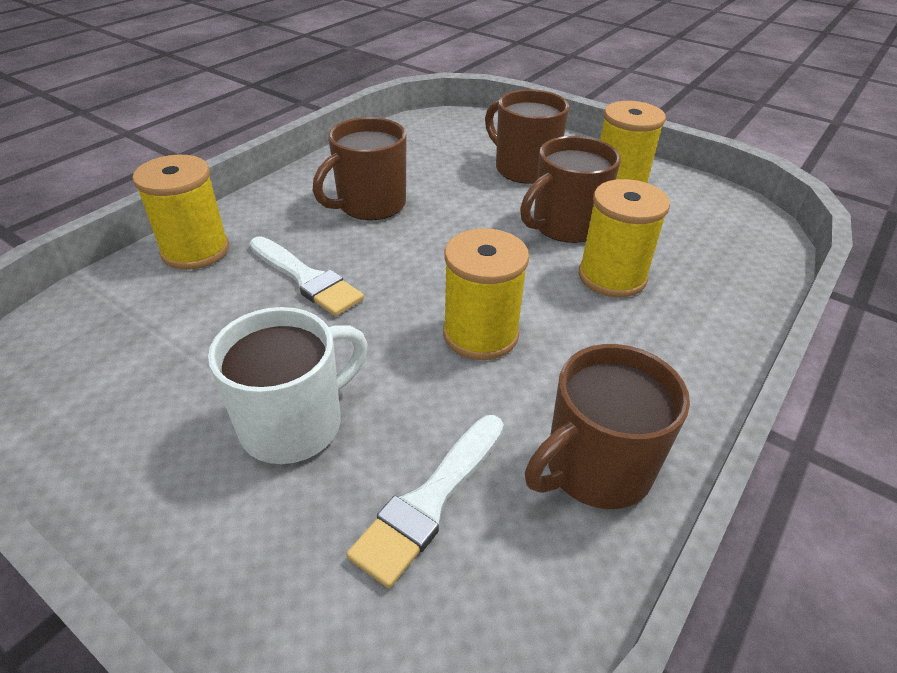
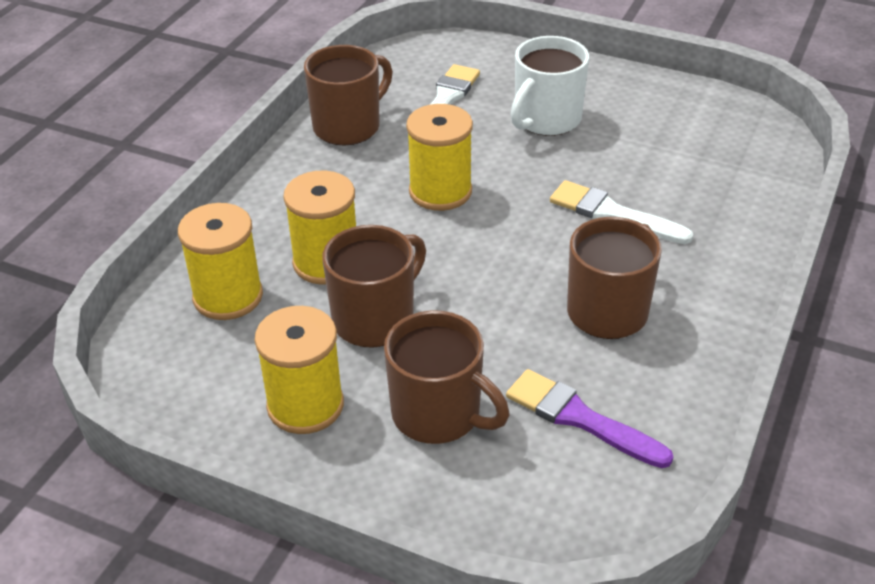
camera: 170 degrees right, 0 degrees up
yellow spool [132,155,229,270] -> yellow spool moved to [178,203,263,320]
none -> purple brush [506,369,673,468]

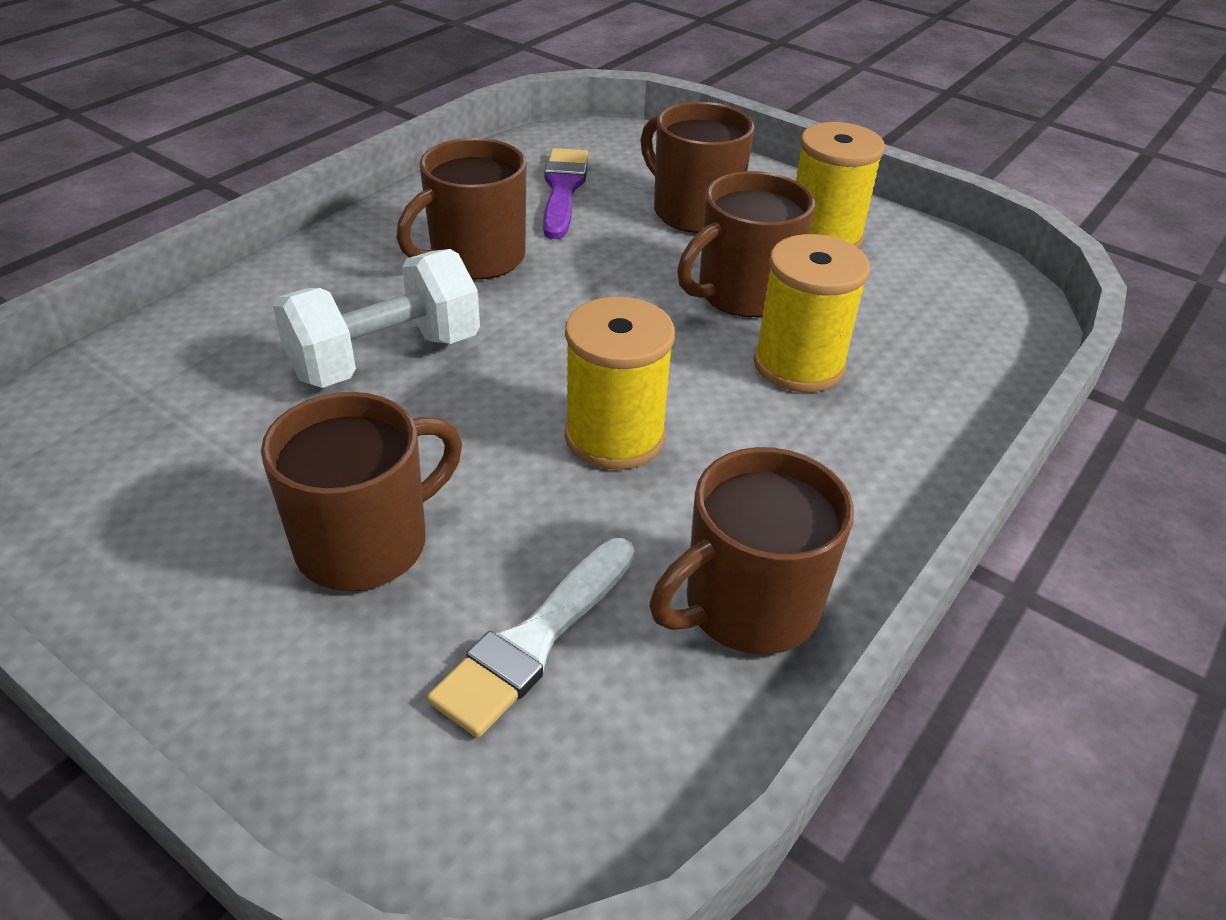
camera: 170 degrees left, 0 degrees up
yellow spool [178,203,263,320] -> none
purple brush [506,369,673,468] -> purple brush turned 135 degrees counterclockwise [543,148,588,239]
white mug [511,36,589,136] -> brown mug [261,392,462,591]
white brush [550,180,694,244] -> white dumbbell [273,249,480,388]

